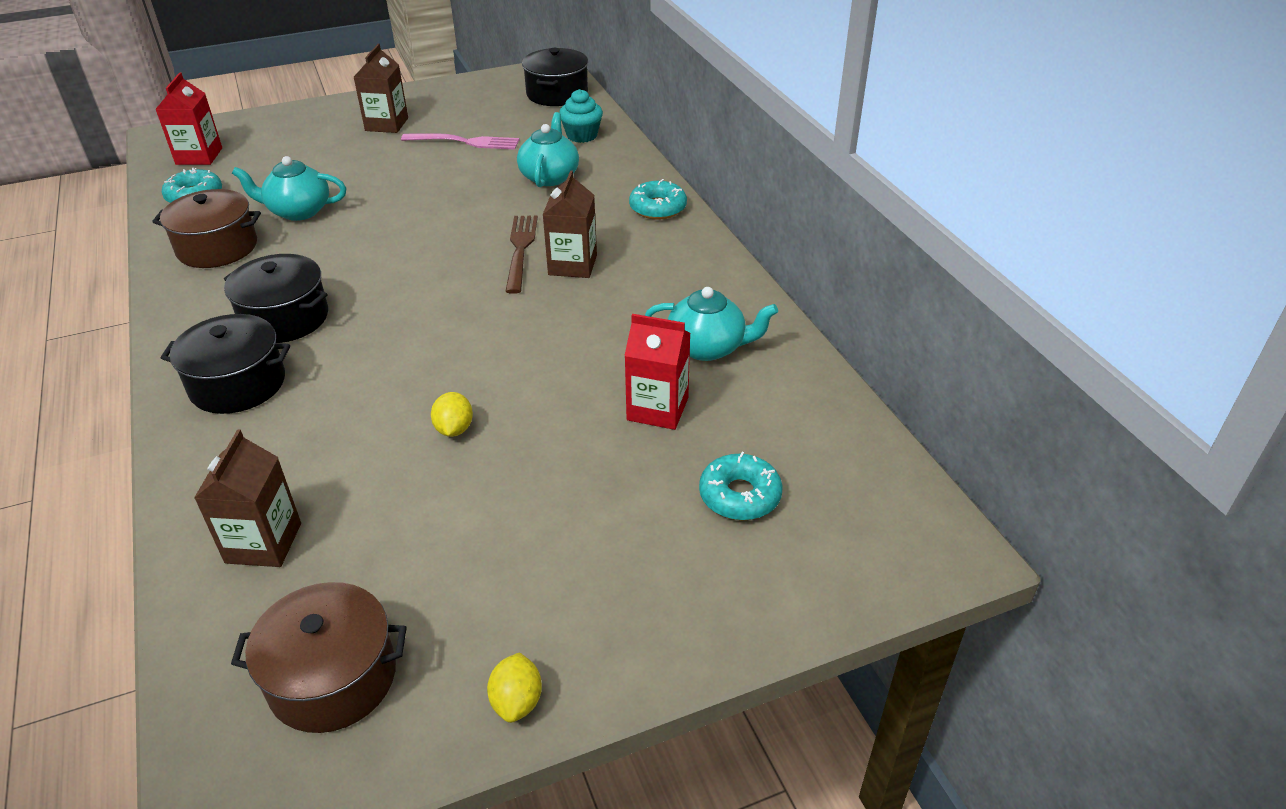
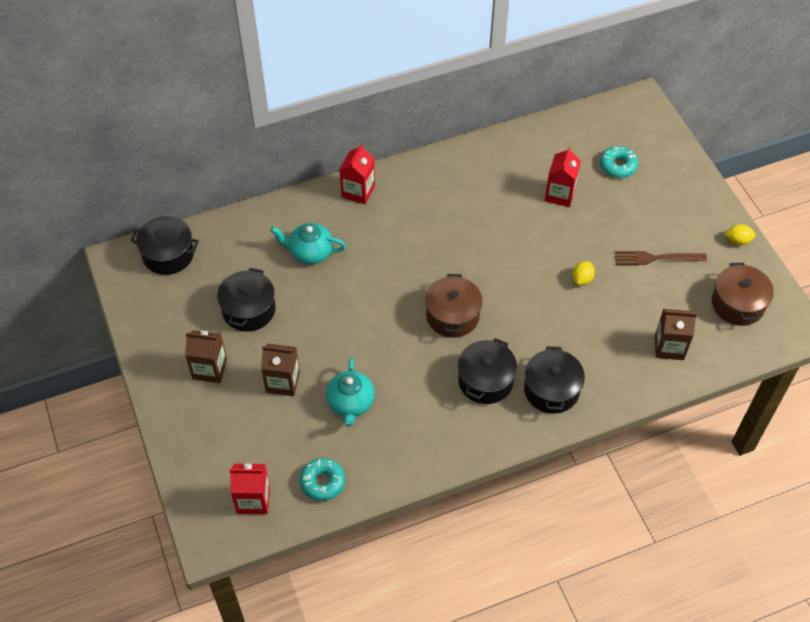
camera: 90 degrees left, 15 degrees up
brown pot [152,189,261,268] -> brown pot moved to [425,274,483,338]
pink fork [401,133,519,150] -> black pot [217,268,275,332]
yellow lemon [431,392,473,437] -> yellow lemon turned 60 degrees counterclockwise [572,261,595,285]
brown fork [505,216,538,294] -> brown fork moved to [615,251,707,265]
brown carton [543,170,597,278] -> brown carton moved to [261,343,300,396]
turquoise cupcake [559,89,603,143] -> none
turquoise donut [629,179,687,220] -> red carton [340,144,375,204]
turquoise teapot [645,287,778,361] -> none

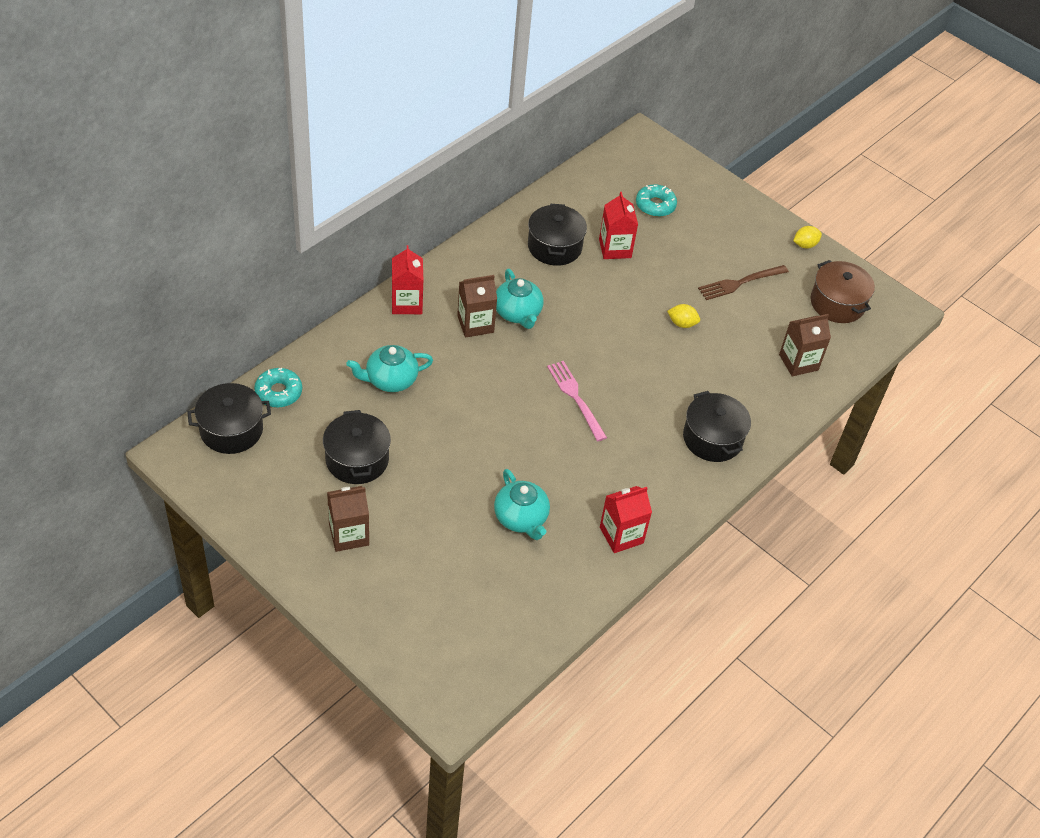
camera: 30 degrees left, 5 degrees down
red carton [230,463,270,514] -> red carton moved to [600,486,652,553]
brown carton [261,343,300,396] -> brown carton moved to [457,275,497,338]
turquoise donut [300,458,345,501] -> turquoise donut moved to [254,368,302,408]
brown pot [425,274,483,338] -> pink fork [547,361,607,441]
black pot [458,338,517,404] -> black pot moved to [528,204,587,266]
yellow lemon [572,261,595,285] -> yellow lemon turned 75 degrees counterclockwise [667,304,700,328]
none -> turquoise teapot [496,269,543,329]

